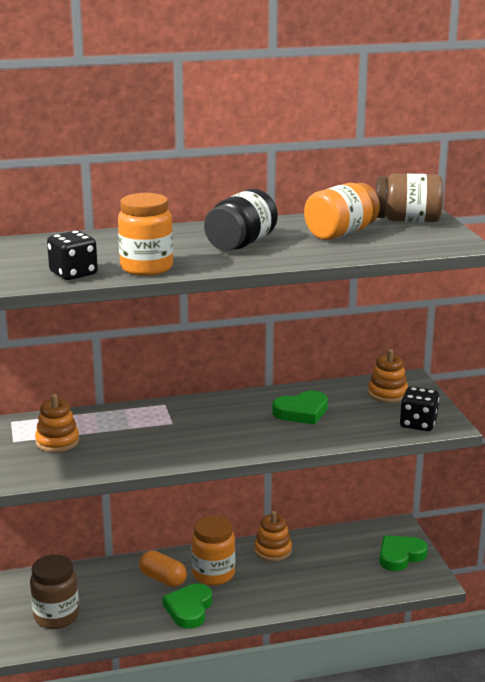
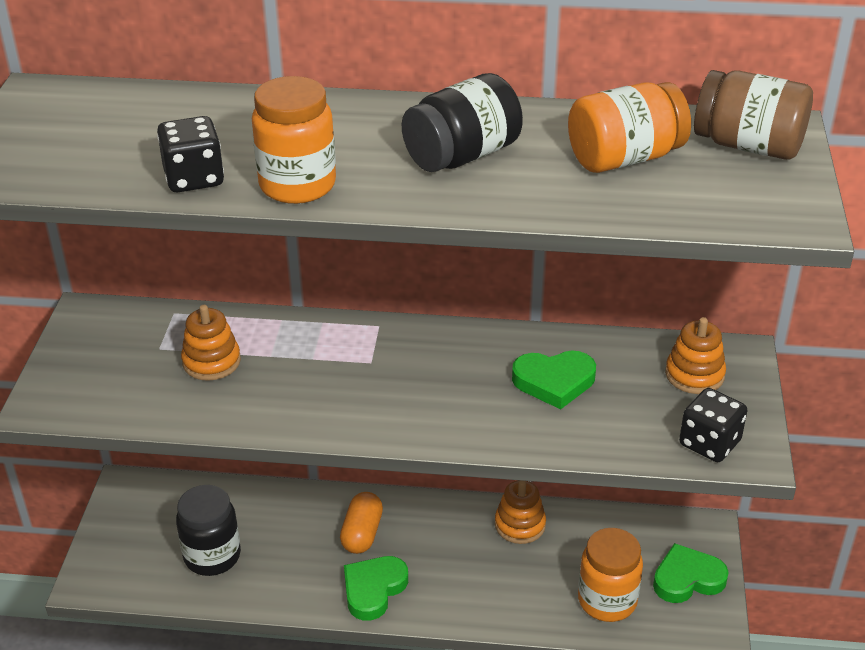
camera: 20 degrees right, 15 degrees up
brown jar [30,555,79,629] -> black jar [176,485,241,576]
orange capsule [139,550,187,587] -> orange capsule turned 45 degrees clockwise [340,492,383,554]
orange jar [191,515,235,586] -> orange jar moved to [578,528,643,622]

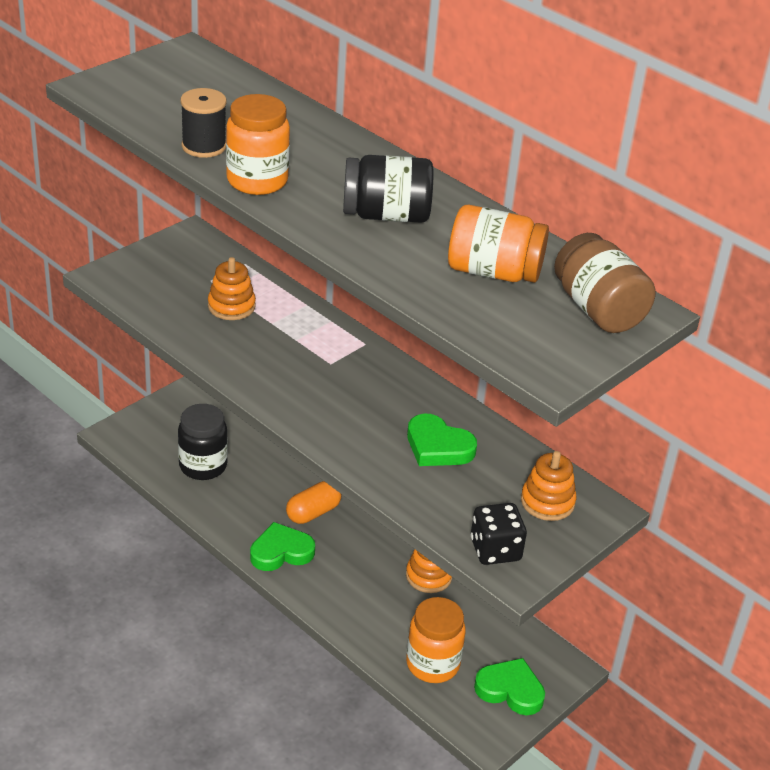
camera: 35 degrees right, 0 degrees up
black dice [157,116,224,192] -> black spool [180,88,226,158]

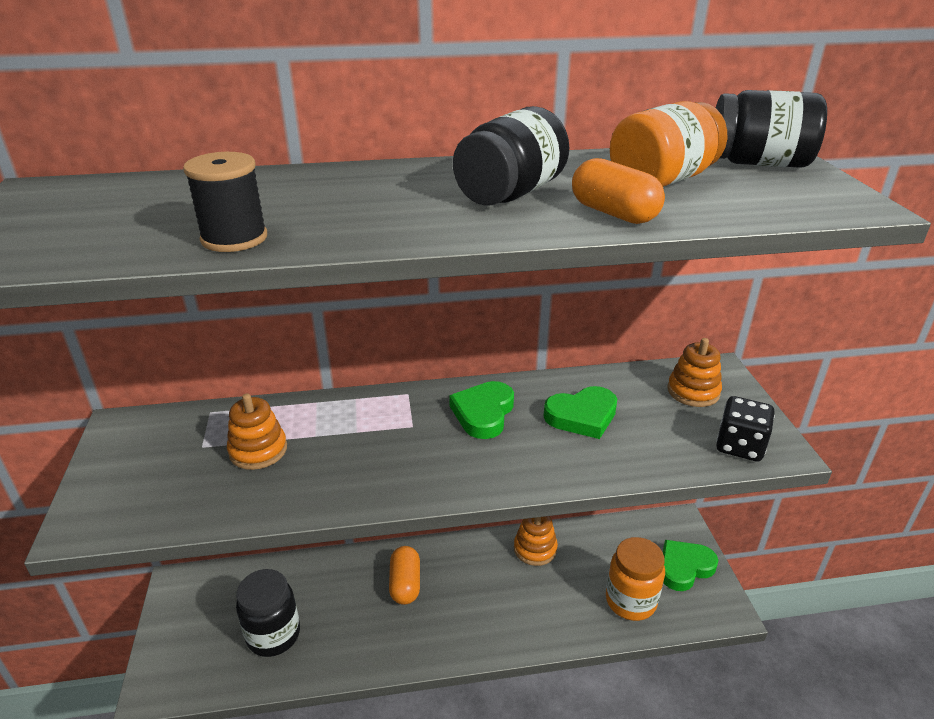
camera: 50 degrees left, 5 degrees down
orange jar [226,94,290,195] -> none
green heart [250,522,315,571] -> green heart moved to [449,381,514,439]
brown jar [554,233,656,333] -> black jar [716,90,827,168]
none -> orange capsule [572,158,665,224]

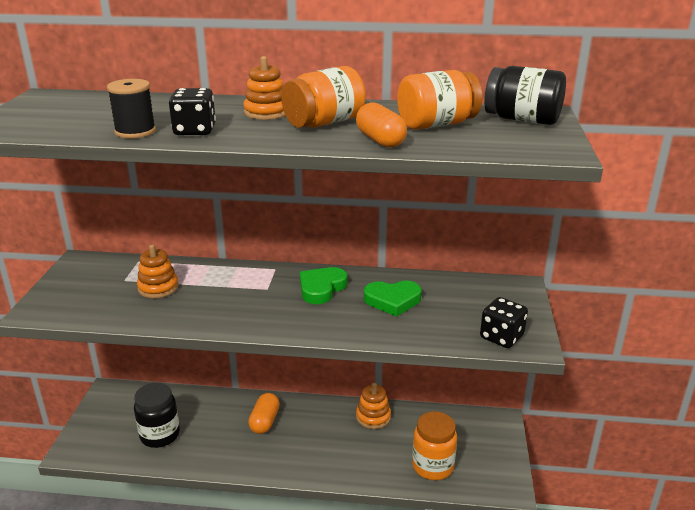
camera: 15 degrees right, 5 degrees down
black jar [453,106,569,206] -> orange jar [281,66,366,128]
green heart [663,540,718,591] -> none
orange stacking toy [668,338,722,407] -> orange stacking toy moved to [243,56,286,120]
none -> black dice [169,88,216,135]

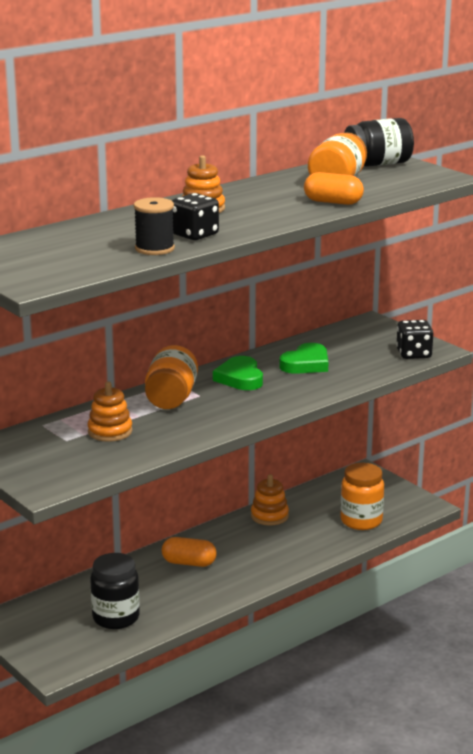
camera: 45 degrees left, 5 degrees down
orange capsule [248,393,280,434] -> orange capsule turned 45 degrees counterclockwise [162,537,217,567]
orange jar [281,66,366,128] -> orange jar moved to [145,345,198,409]

